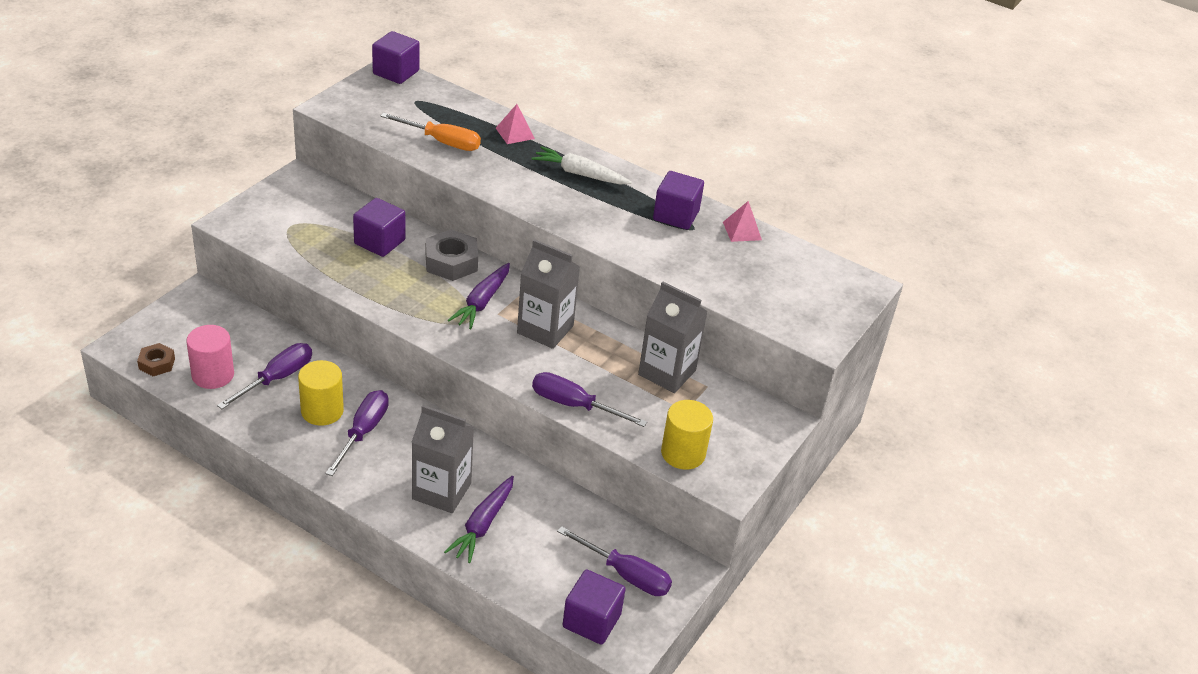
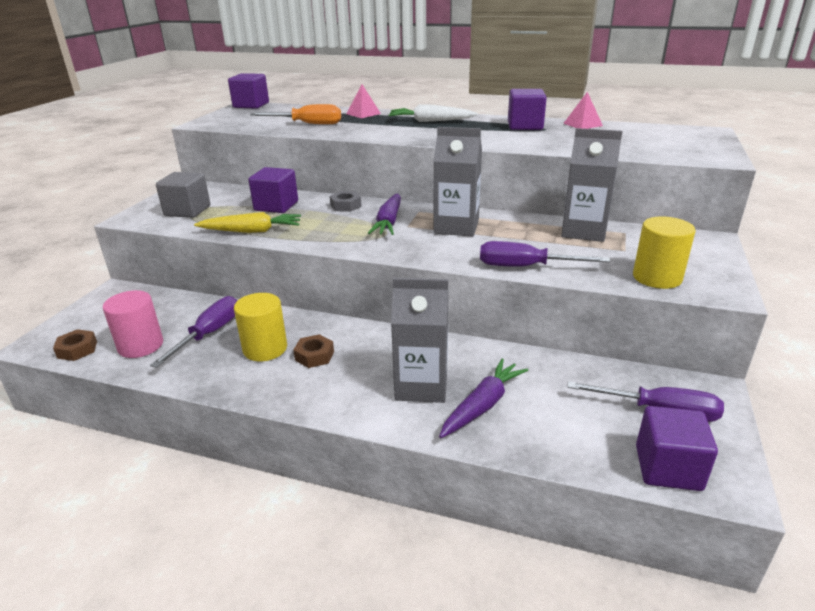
camera: 10 degrees left, 10 degrees down
purple screwdriver [325,390,389,476] -> brown nut [293,334,334,368]
grey nut [426,229,478,281] -> grey nut [330,191,362,212], size x0.60
purple carrot [444,476,514,563] -> purple carrot turned 150 degrees counterclockwise [439,359,528,438]
none -> grey cube [156,172,210,218]
none -> yellow carrot [194,212,301,233]

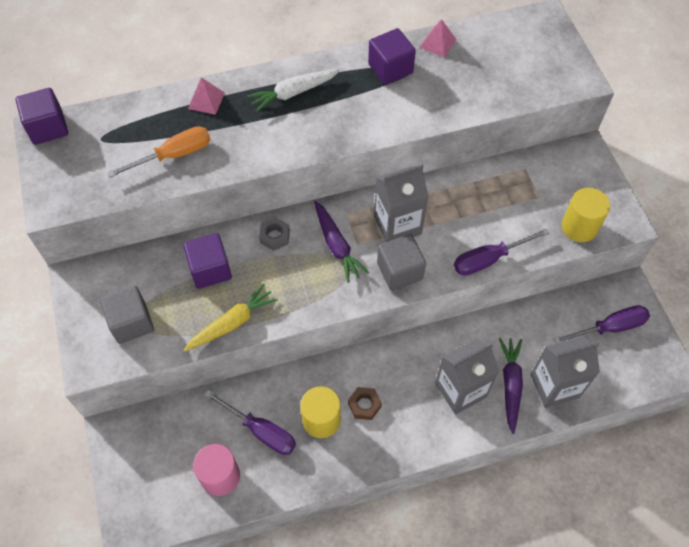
camera: 35 degrees left, 30 degrees up
brown nut [53,329,97,361] -> none
purple screwdriver [150,296,238,368] -> purple screwdriver turned 135 degrees clockwise [204,390,296,455]
grey carton [561,128,622,242] -> grey carton moved to [530,336,600,408]
purple cube [636,406,718,491] -> none
none -> grey cube [377,234,426,291]

